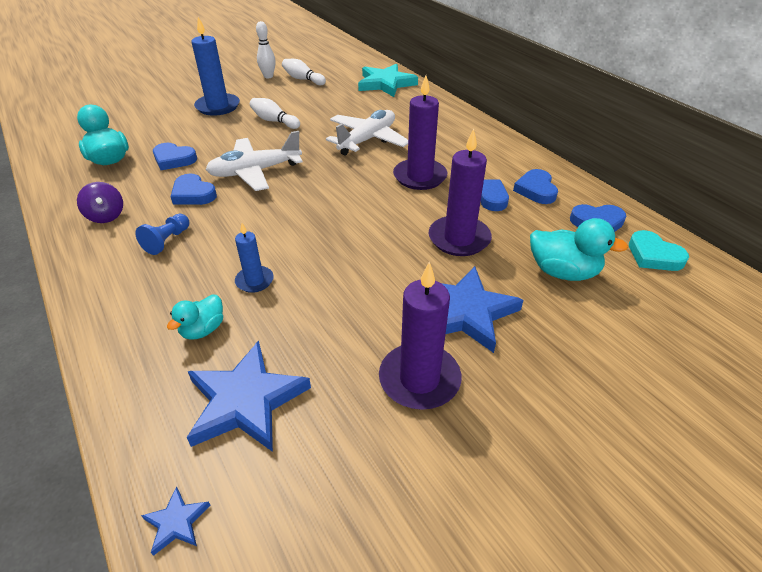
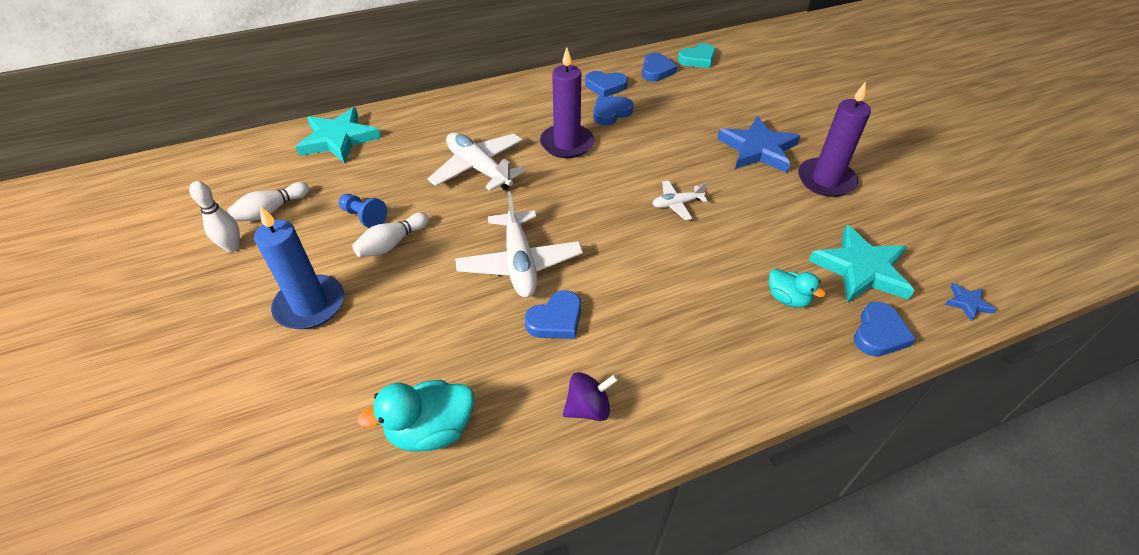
camera: 80 degrees left, 5 degrees up
blue pawn [135,214,189,255] -> blue pawn moved to [339,194,387,228]
blue heart [153,143,197,170] -> blue heart moved to [854,302,916,357]
blue star [187,341,311,452] -> turquoise star [809,225,914,303]
blue candle [235,223,274,293] -> none
purple candle [428,128,492,256] -> none
turquoise duck [530,218,629,281] -> none
none -> white plane [652,180,707,220]

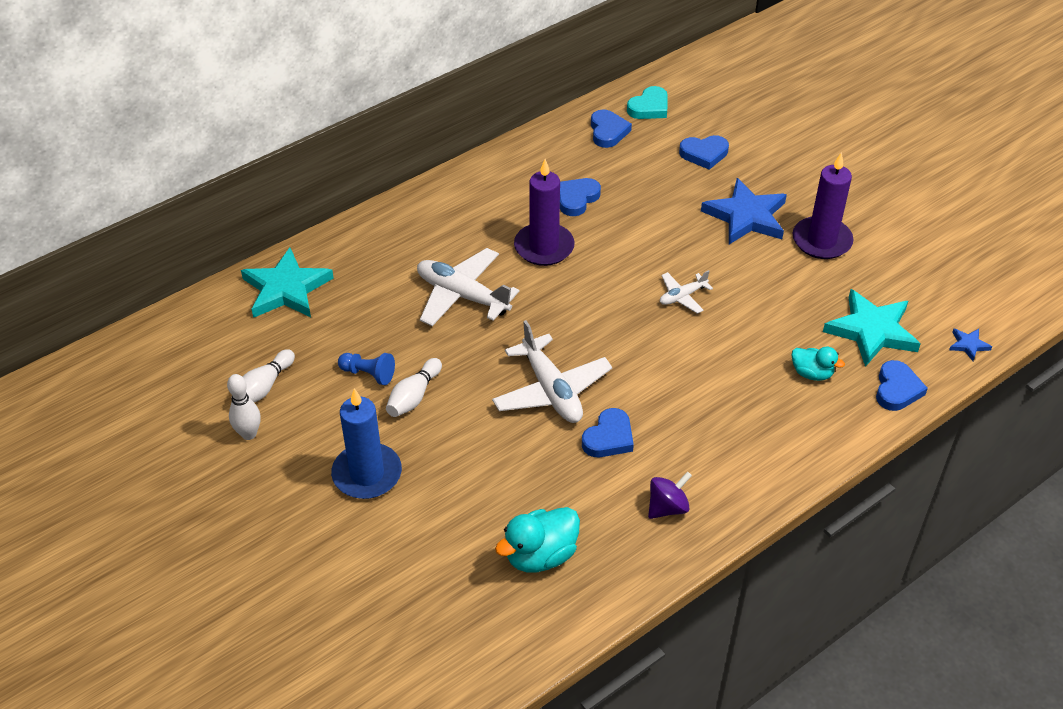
camera: 15 degrees left, 0 degrees up
blue heart [585,71,628,96] -> blue heart moved to [679,135,729,170]

